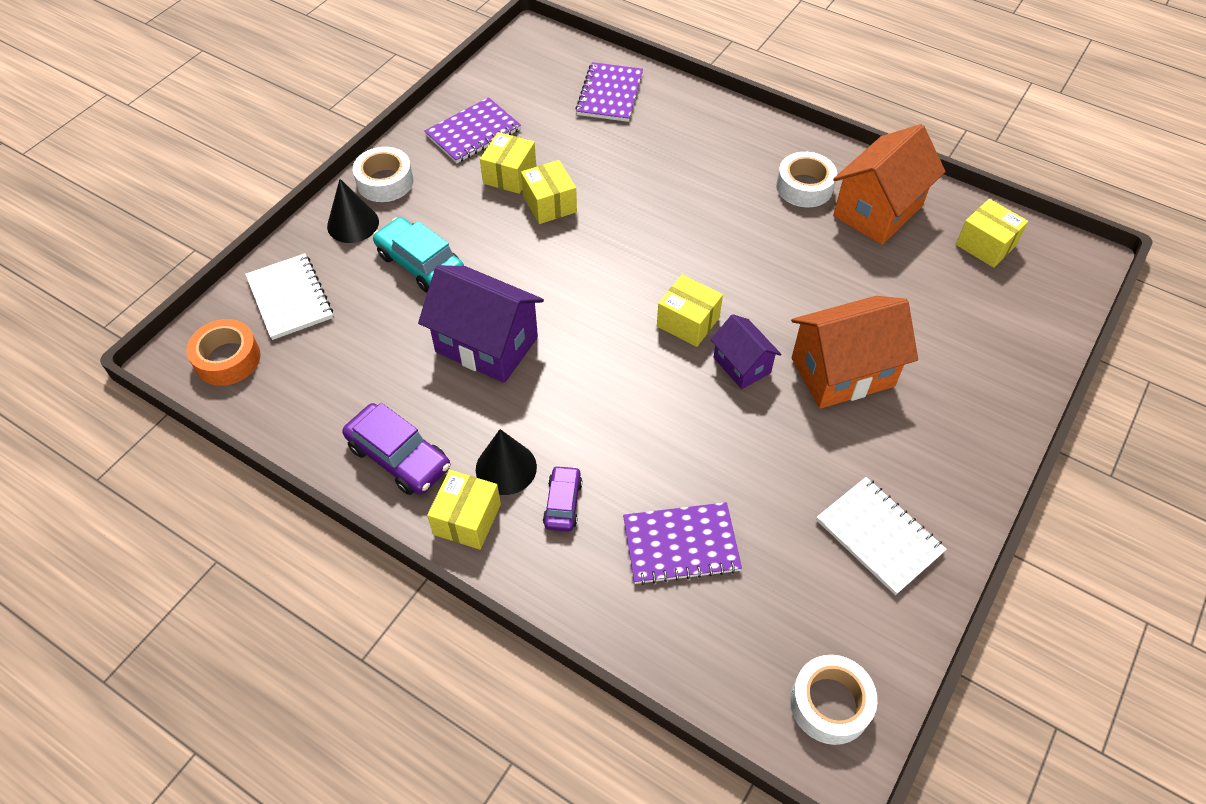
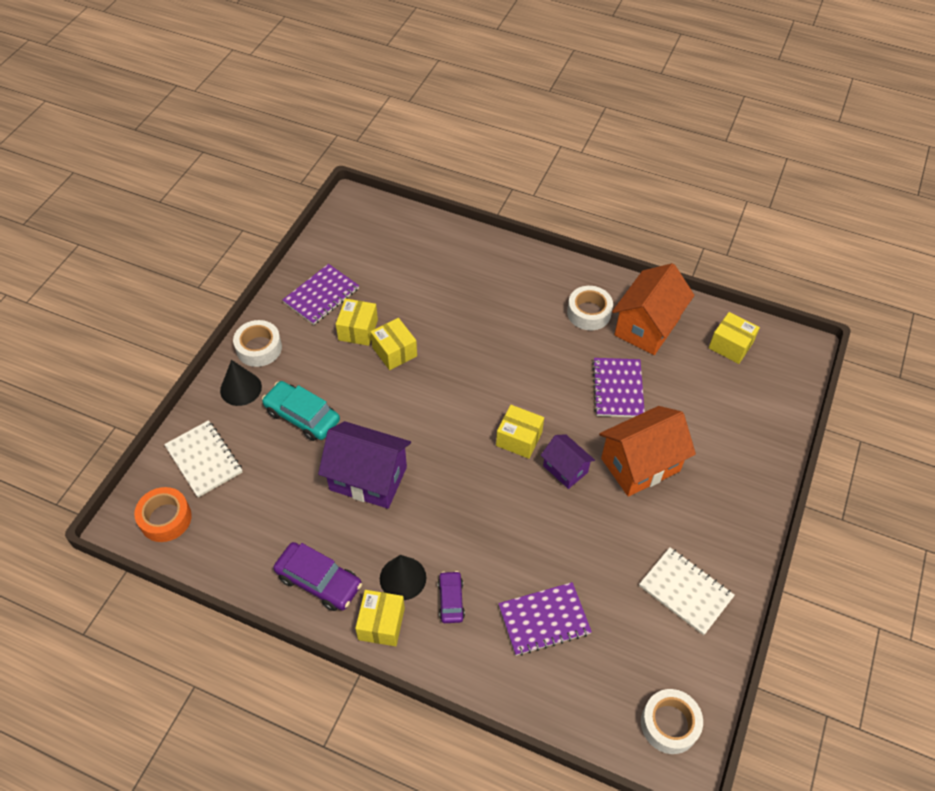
camera: 10 degrees left, 0 degrees up
purple notebook [575,62,643,122] -> purple notebook moved to [592,358,645,417]

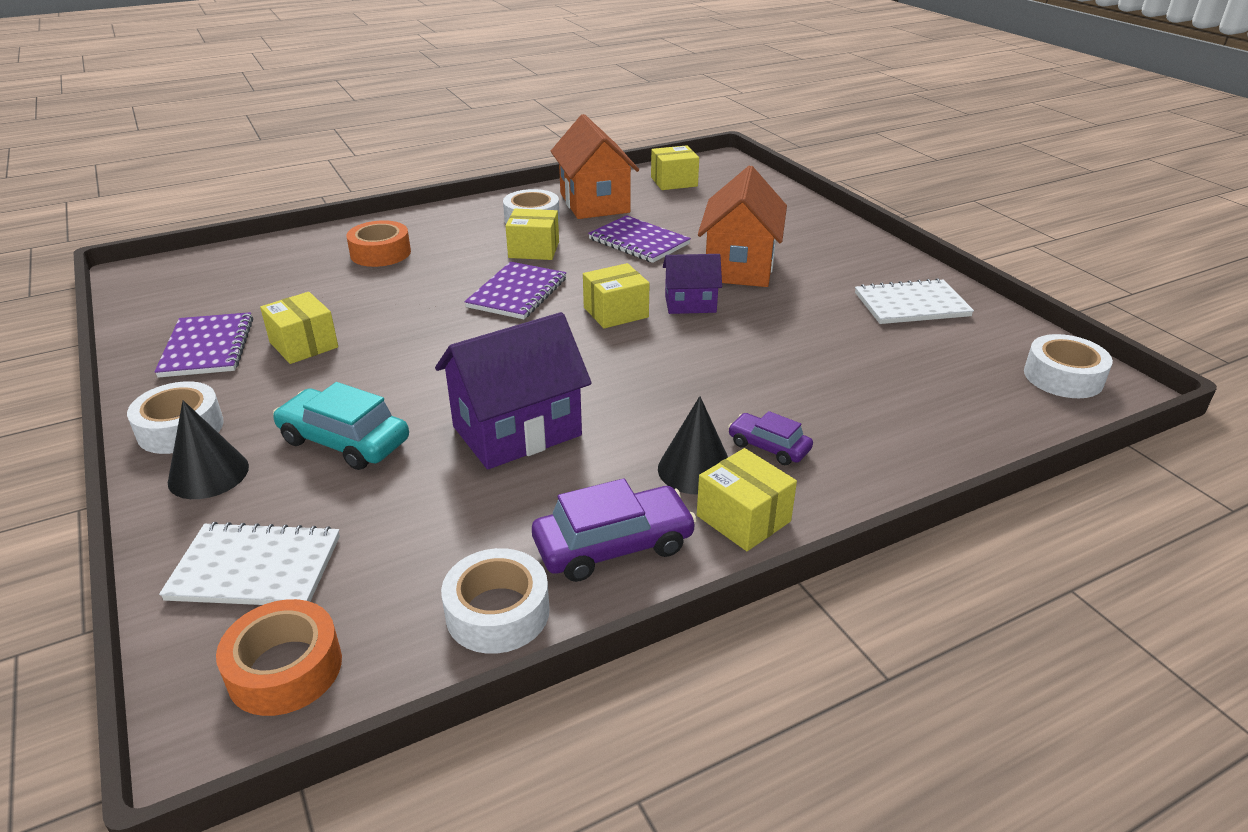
camera: 50 degrees left, 20 degrees down
turquoise car [262,381,340,441] -> turquoise car turned 45 degrees clockwise [273,382,409,470]
yellow box [371,318,417,370] -> yellow box moved to [506,209,559,260]
purple notebook [498,582,592,656] -> purple notebook moved to [464,262,566,319]
none -> orange tape [346,220,411,267]
none -> white tape [441,548,550,654]

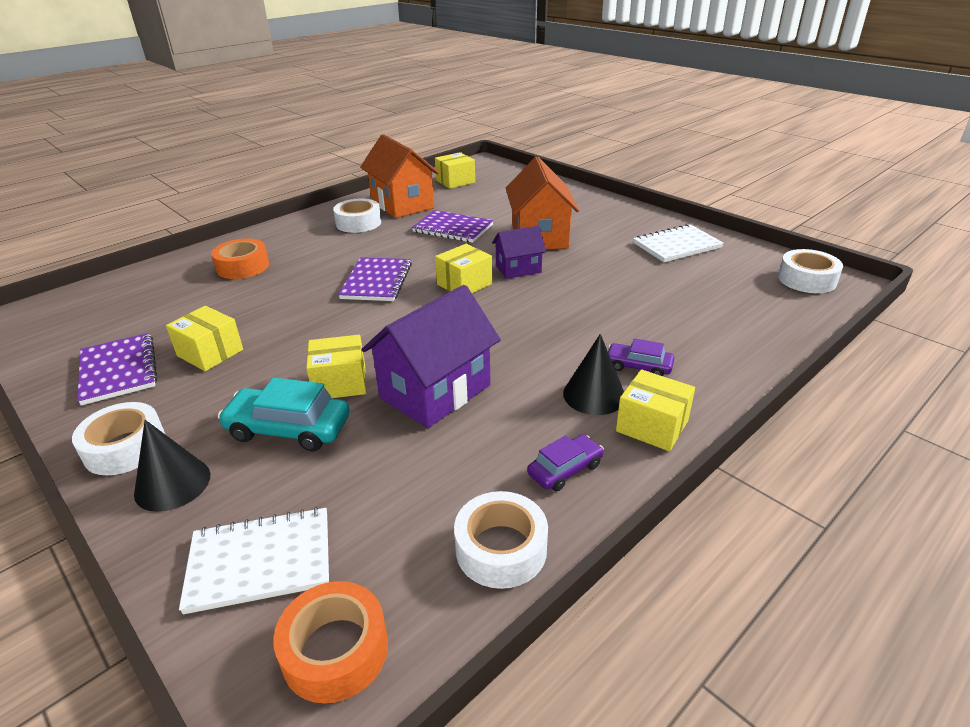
camera: 15 degrees left, 0 degrees up
yellow box [506,209,559,260] -> yellow box moved to [306,335,366,398]
purple car [532,478,697,582] -> purple car [527,434,604,491], size x0.60

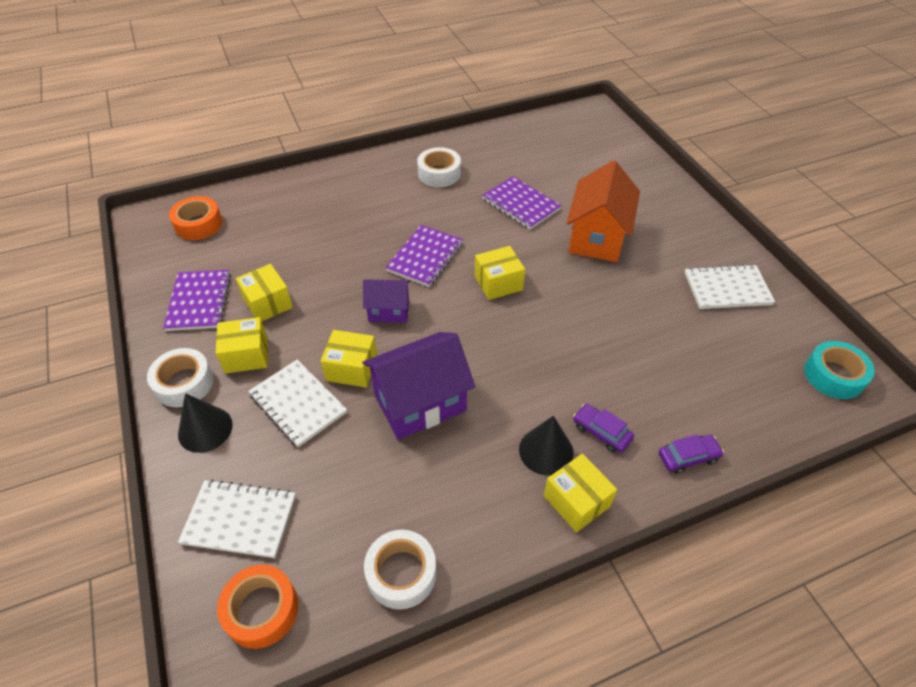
camera: 20 degrees right, 15 degrees up
orange tape [211,238,269,279] -> orange tape moved to [169,196,223,240]
turquoise car [218,378,350,451] -> white notebook [248,359,347,447]
orange house [360,134,439,218] -> none
yellow box [435,152,475,189] -> yellow box moved to [216,317,268,374]
purple house [492,226,546,279] -> purple house moved to [363,280,410,323]
purple car [527,434,604,491] -> purple car moved to [658,435,724,474]
white tape [778,249,843,293] -> turquoise tape [804,341,875,399]

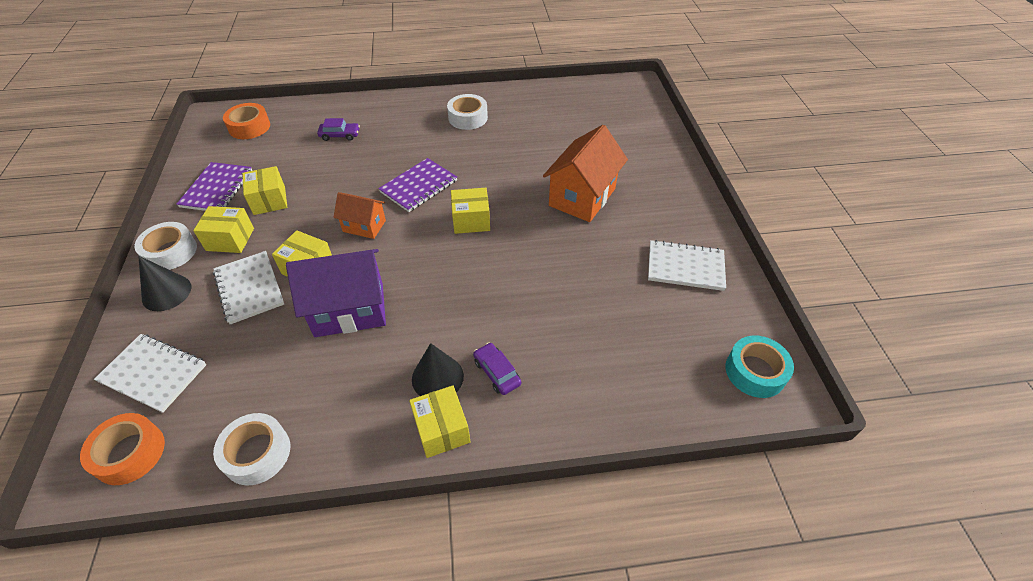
camera: 15 degrees right, 0 degrees up
purple house [363,280,410,323] -> orange house [333,192,386,239]
purple notebook [482,176,562,230] -> none
purple car [658,435,724,474] -> purple car moved to [317,118,360,141]

